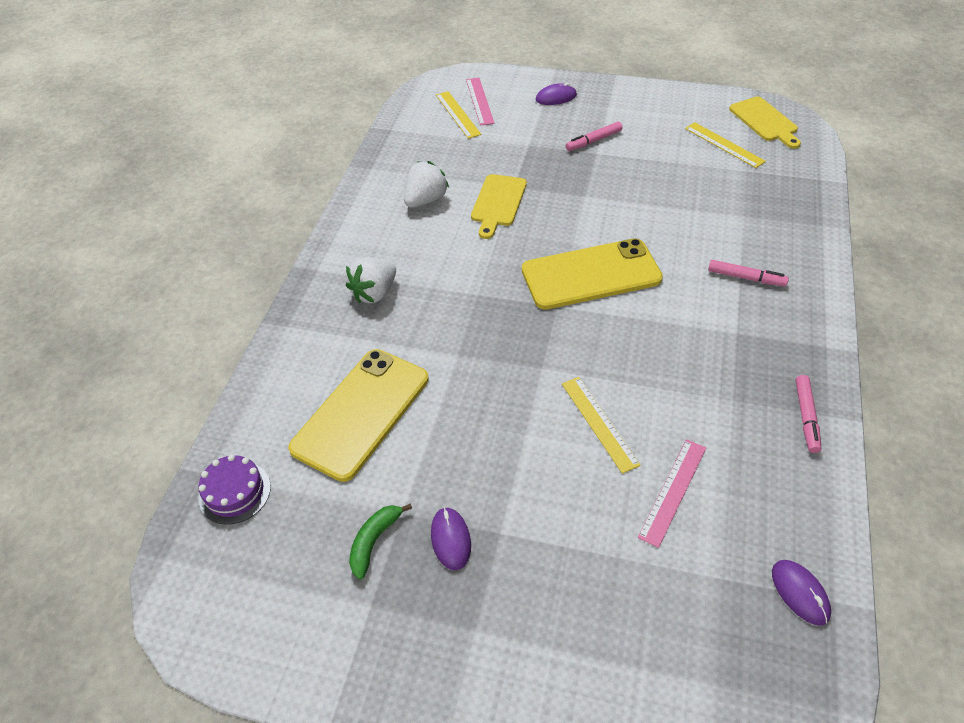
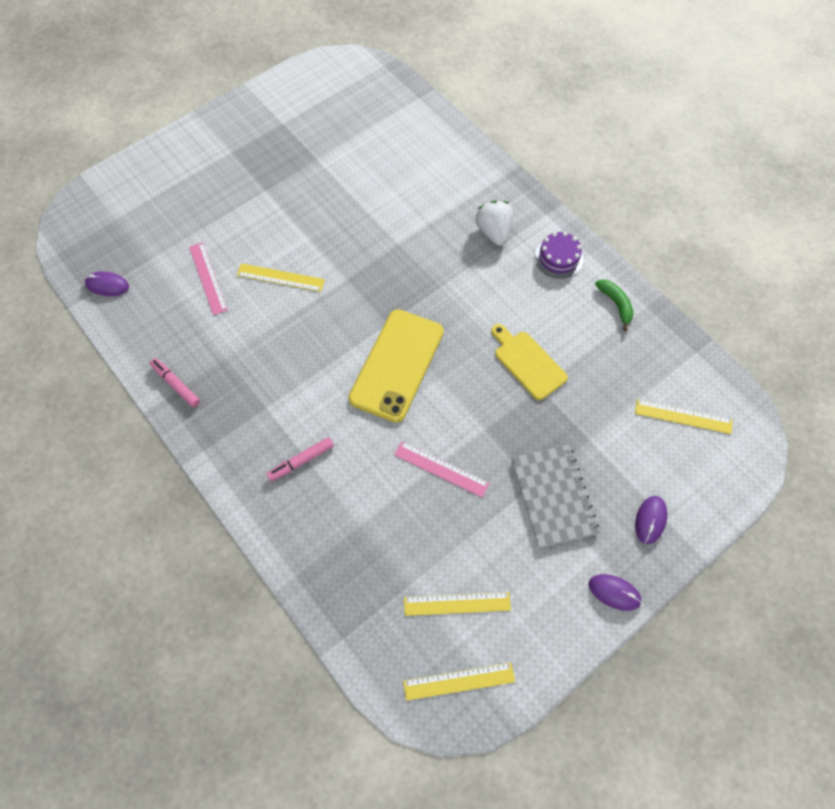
camera: 125 degrees right, 15 degrees up
purple cake [198,454,271,525] -> purple cake moved to [535,232,583,278]
yellow phone [288,349,429,482] -> none
green banana [349,503,412,580] -> green banana moved to [595,279,634,331]
white strawberry [404,161,449,208] -> none
purple mouse [431,507,471,570] -> purple mouse moved to [589,574,642,611]
pink ruler [466,78,494,126] -> pink ruler moved to [394,441,490,498]
pink marker [566,122,622,151] -> grey notebook [511,444,599,548]
yellow cutting board [729,97,801,149] -> yellow ruler [403,663,515,701]

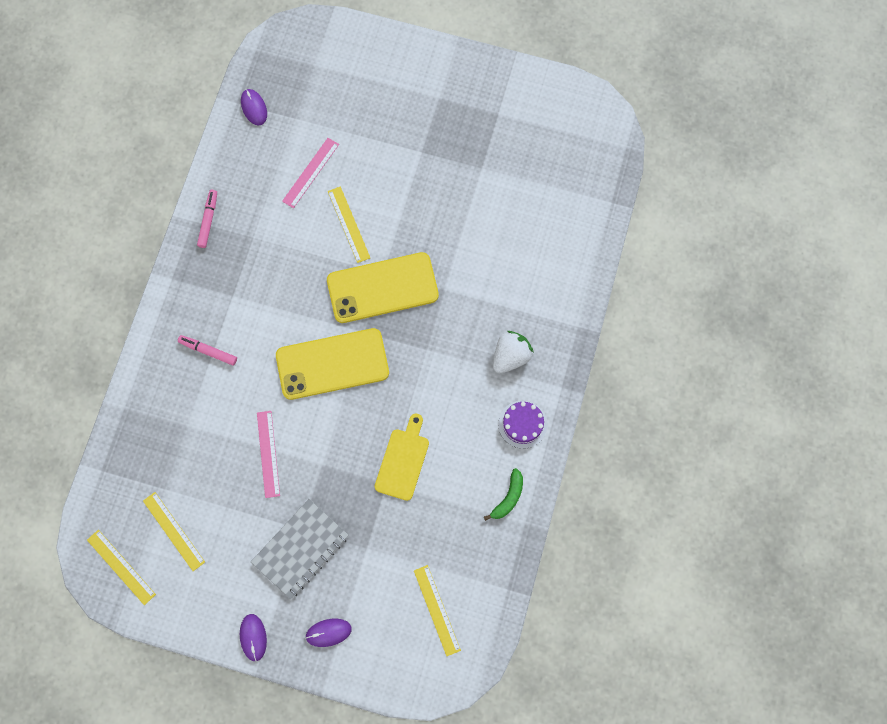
camera: 55 degrees right, 10 degrees up
none -> yellow phone [327,252,439,323]

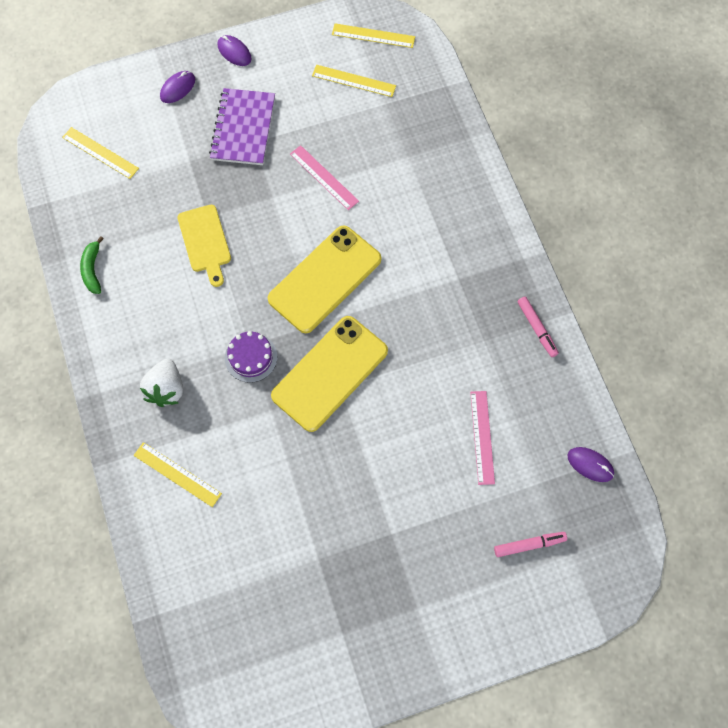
camera: 145 degrees right, 5 degrees down
pink marker [178,335,237,366] -> pink marker moved to [494,532,567,557]
grey notebook [251,499,349,599] -> purple notebook [209,88,275,165]
yellow ruler [328,186,370,263] -> yellow ruler moved to [133,442,222,507]
purple cake [498,401,547,449] -> purple cake moved to [225,331,277,383]

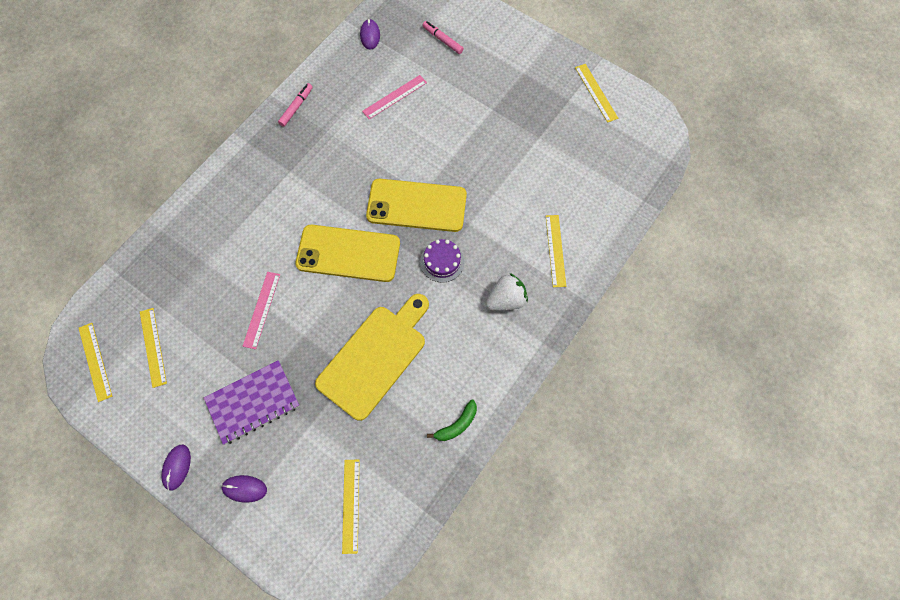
camera: 125 degrees left, 0 degrees up
yellow cutting board [178,205,231,287] -> yellow cutting board [315,294,429,421], size x1.69
none -> yellow ruler [575,64,618,123]

